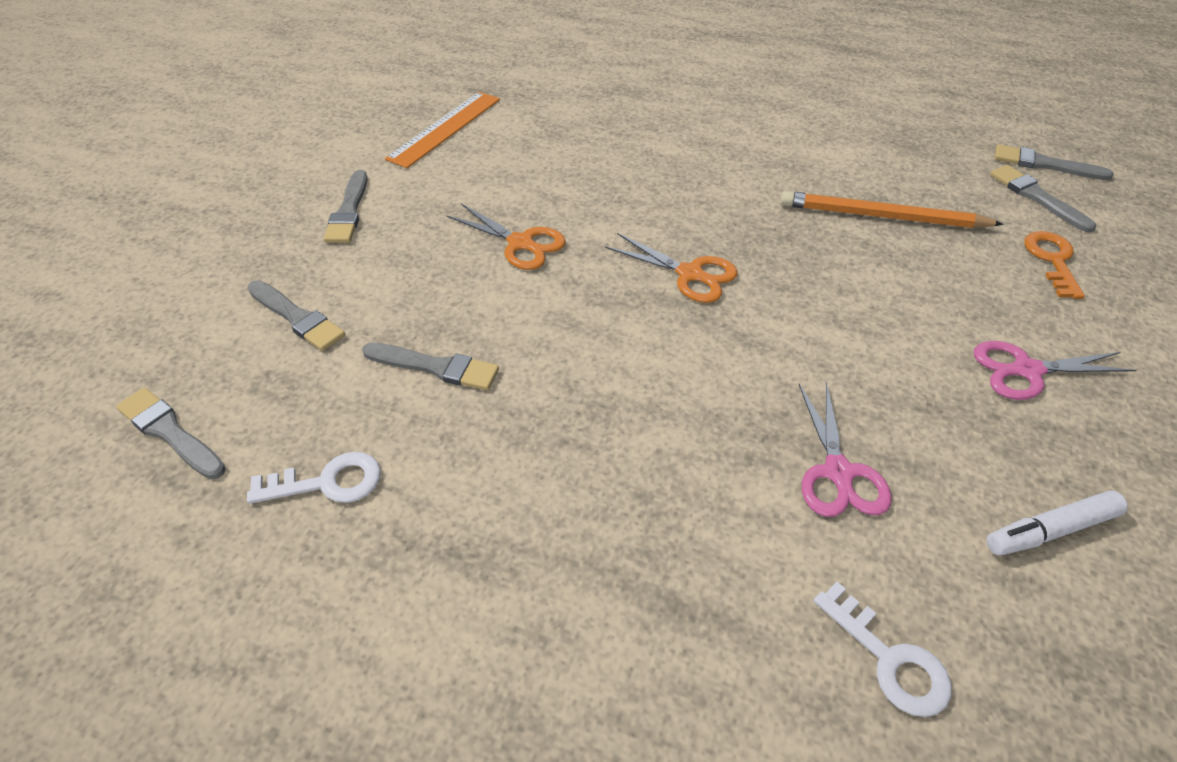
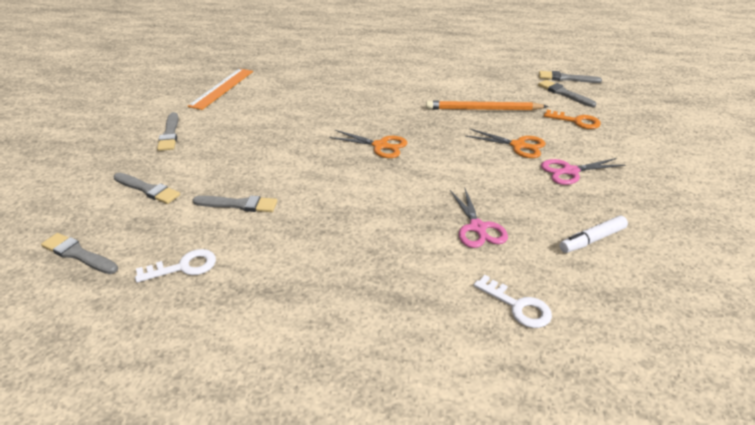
camera: 10 degrees left, 10 degrees down
orange scissors [446,203,566,270] -> orange scissors moved to [465,129,546,158]
orange key [1024,231,1085,299] -> orange key turned 120 degrees clockwise [544,110,601,129]

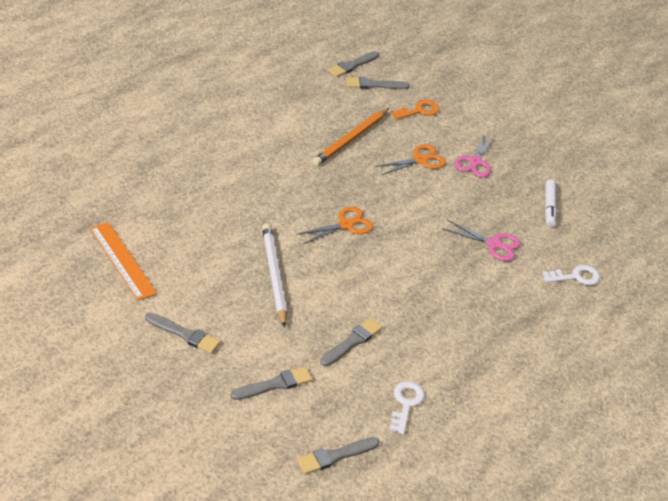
camera: 60 degrees left, 5 degrees up
none -> white pencil [262,224,287,328]

